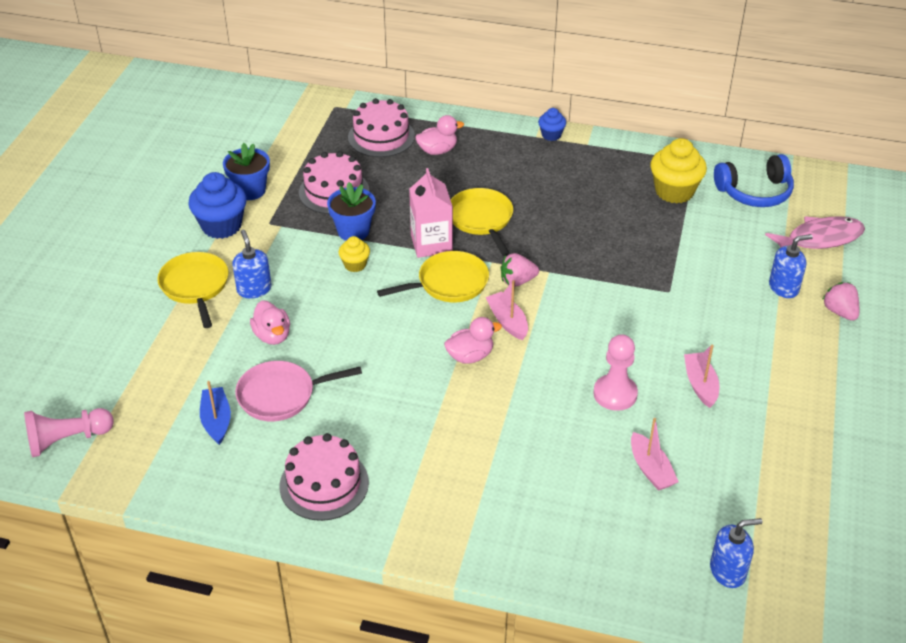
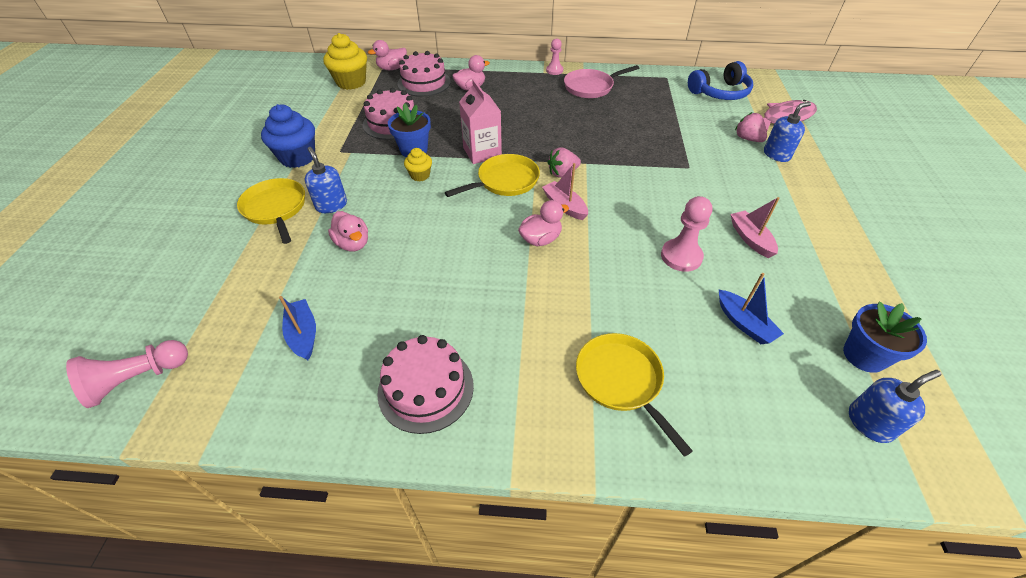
camera: 10 degrees left, 5 degrees up
blue flower pot [223,143,270,200] -> blue flower pot moved to [843,302,927,373]
pink pan [235,361,362,421] -> pink pan moved to [564,65,639,98]
yellow pan [450,188,513,256] -> yellow pan moved to [576,333,693,457]
blue cupcake [538,108,566,141] -> pink pawn [546,38,563,75]
pink boat [631,418,679,491] -> blue boat [719,273,784,344]
yellow cupcake [651,138,707,204] -> yellow cupcake moved to [323,33,367,90]
pink strawberry [822,282,859,321] -> pink strawberry moved to [735,112,767,142]
none -> pink duck [368,40,407,70]

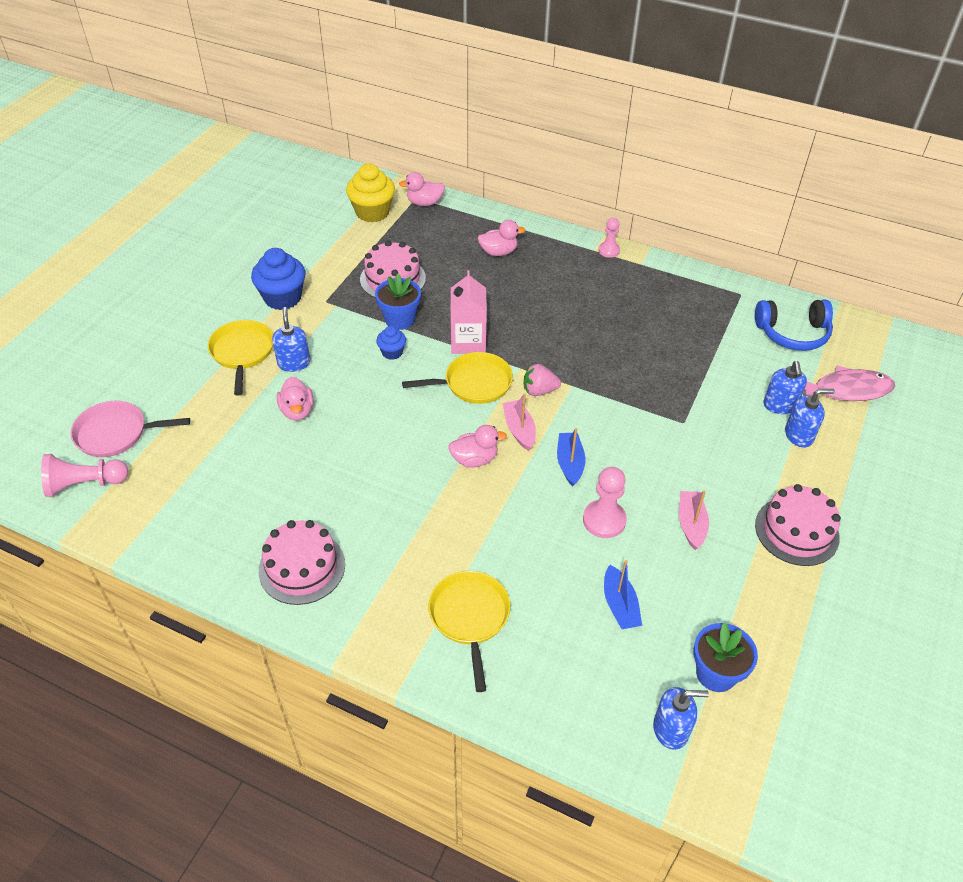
camera: 20 degrees right, 0 degrees up
blue boat [279,296,316,360] -> blue boat moved to [557,428,585,486]
pink cake [397,51,451,97] -> pink cake moved to [755,484,841,566]
yellow cupcake [404,148,432,181] -> blue cupcake [376,326,406,360]
pink pan [564,65,639,98] -> pink pan moved to [71,401,190,457]
pink strawberry [735,112,767,142] -> blue soap dispenser [764,361,807,414]

